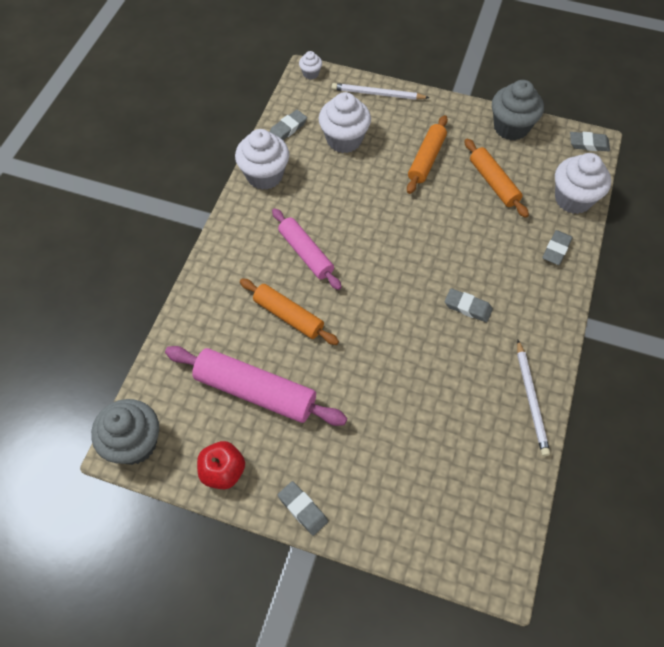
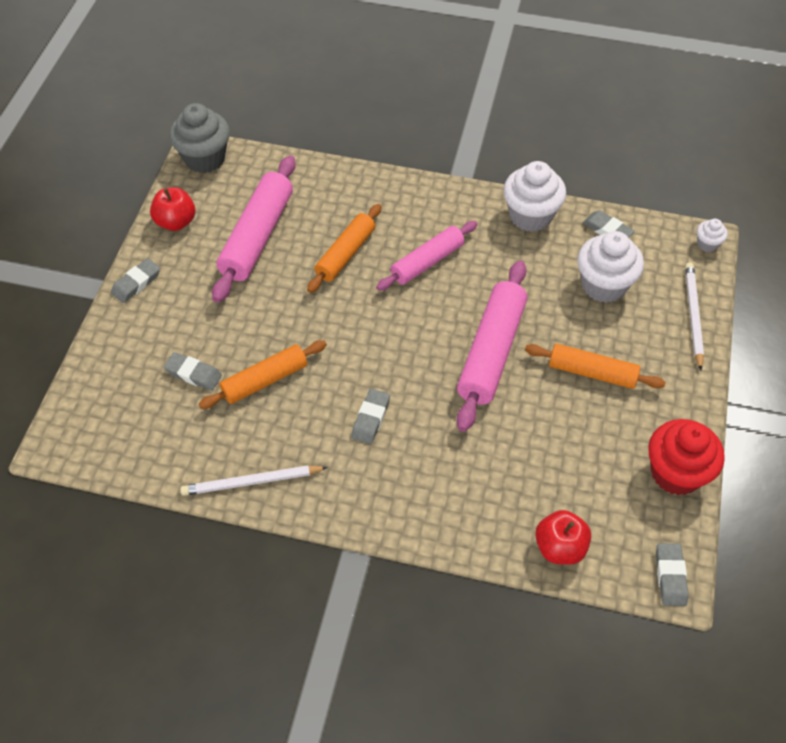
camera: 85 degrees right, 5 degrees down
orange rolling pin [464,139,529,218] -> orange rolling pin moved to [199,340,327,409]
grey cupcake [492,80,544,140] -> red cupcake [648,419,725,495]
grey eraser [542,230,572,265] -> grey eraser moved to [164,352,222,391]
white cupcake [555,153,611,214] -> red apple [535,510,591,565]
none -> pink rolling pin [457,261,527,432]

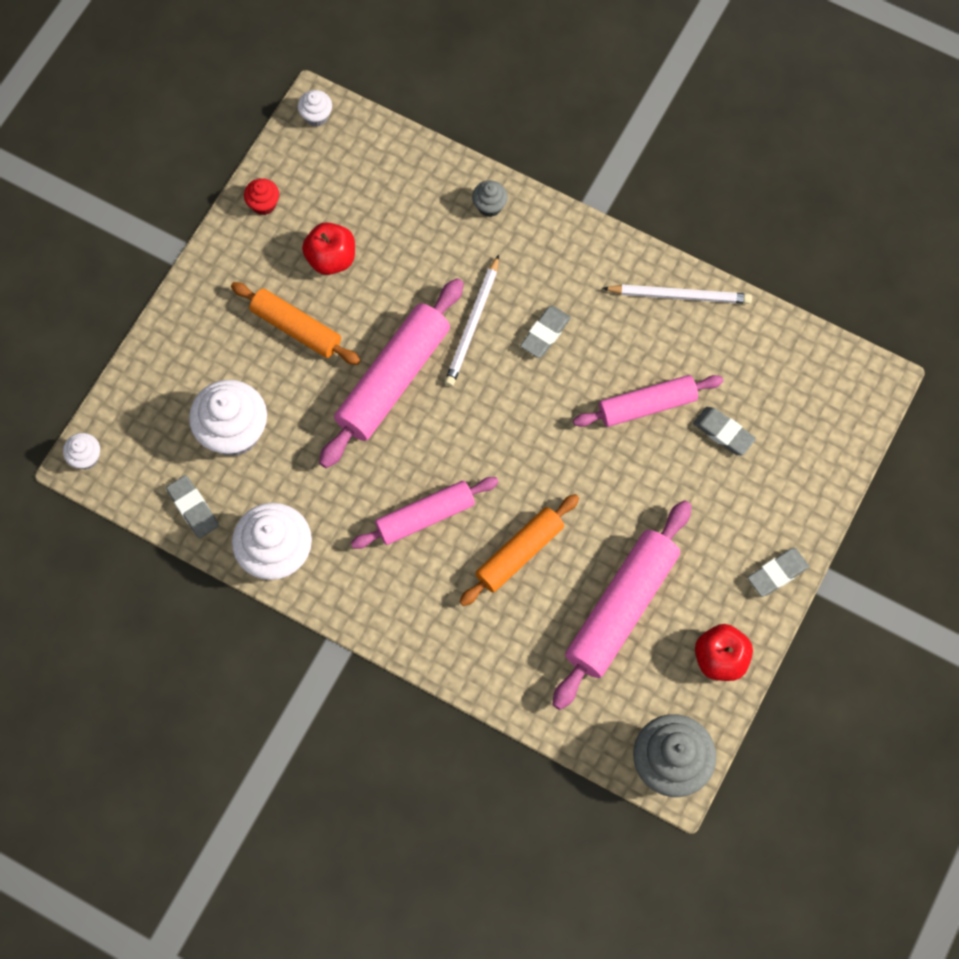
camera: 165 degrees left, 15 degrees up
orange rolling pin [199,340,327,409] -> pink rolling pin [573,375,723,427]
red apple [535,510,591,565] -> red apple moved to [302,222,355,275]
red cupcake [648,419,725,495] -> red cupcake [244,178,279,215], size x0.48
grey eraser [656,543,689,606] -> white cupcake [297,90,332,127]
white pencil [685,263,704,370] -> white pencil moved to [445,255,499,386]
none -> grey cupcake [472,180,508,217]

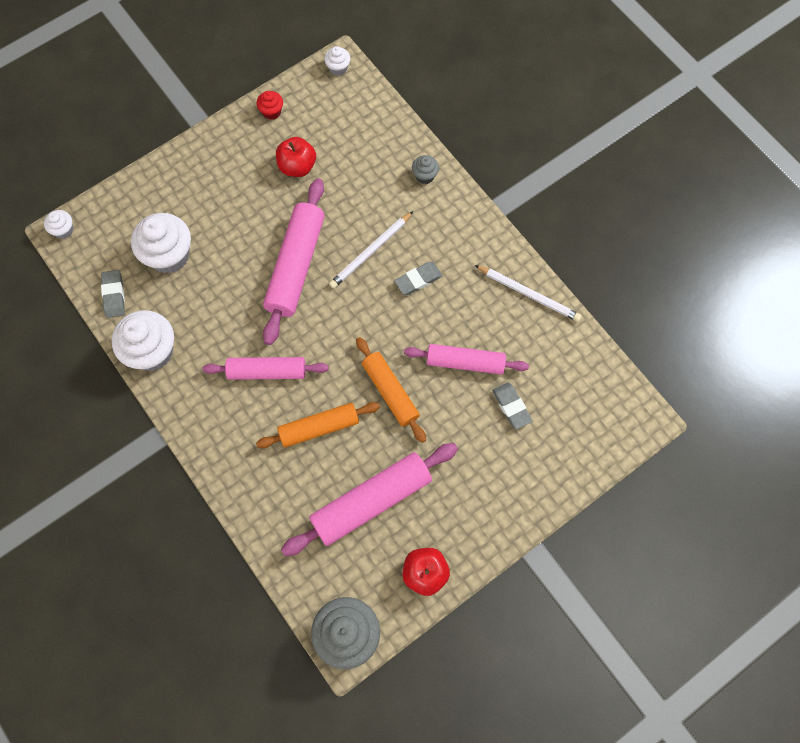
camera: 25 degrees right, 0 degrees up
orange rolling pin [231,282,361,365] -> orange rolling pin moved to [356,337,426,443]
pink rolling pin [319,278,464,468] -> pink rolling pin turned 45 degrees counterclockwise [263,178,325,345]
grey eraser [748,548,809,597] -> none

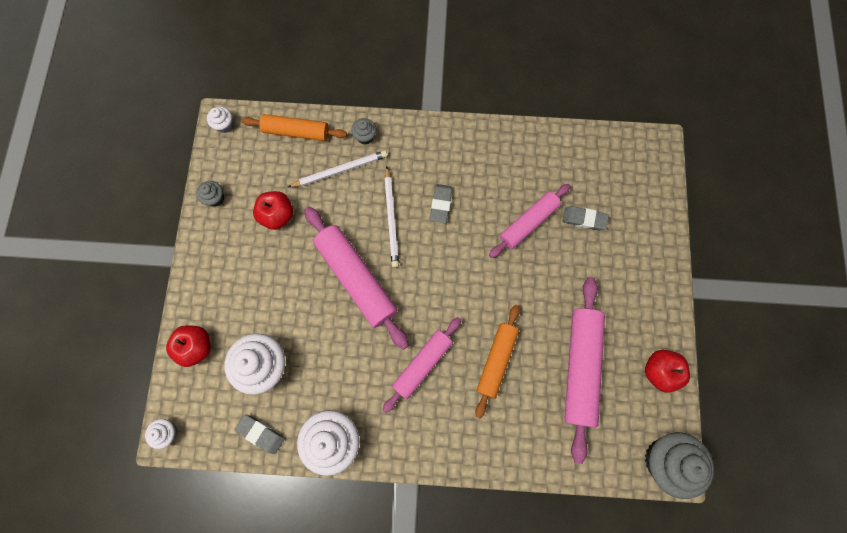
camera: 50 degrees left, 5 degrees up
red cupcake [257,91,283,120] -> grey cupcake [196,181,224,207]
orange rolling pin [356,337,426,443] -> orange rolling pin moved to [242,114,347,141]
white pencil [475,265,581,322] -> white pencil moved to [288,150,387,187]
none -> red apple [166,325,211,367]

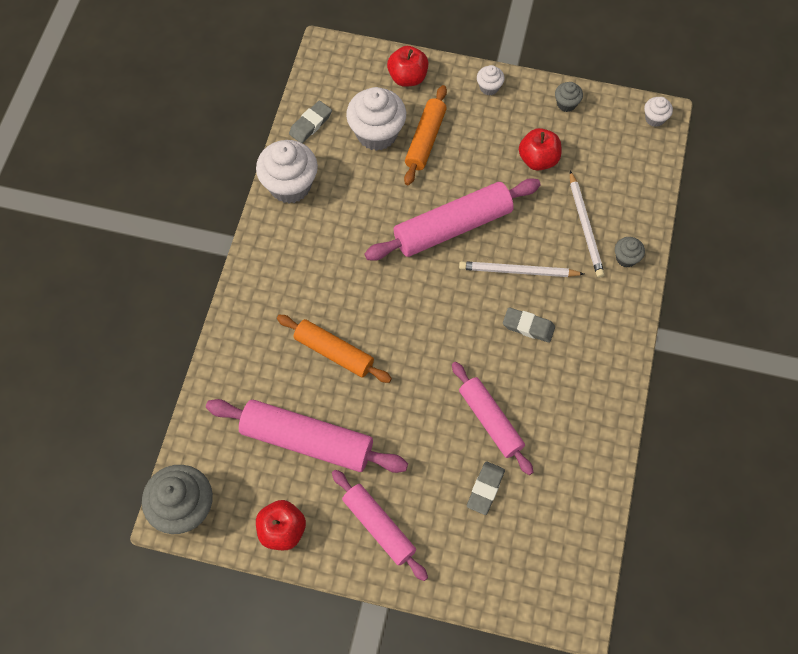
camera: 100 degrees right, 10 degrees down
white cupcake [145,419,178,449] -> white cupcake moved to [477,65,505,96]
orange rolling pin [242,114,347,141] -> orange rolling pin moved to [404,85,447,185]
pink rolling pin [383,317,461,413] -> pink rolling pin moved to [332,470,428,581]

